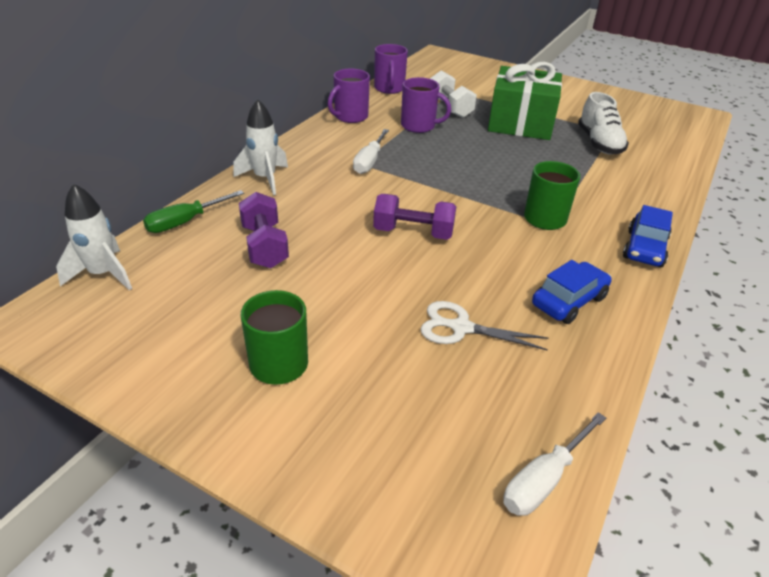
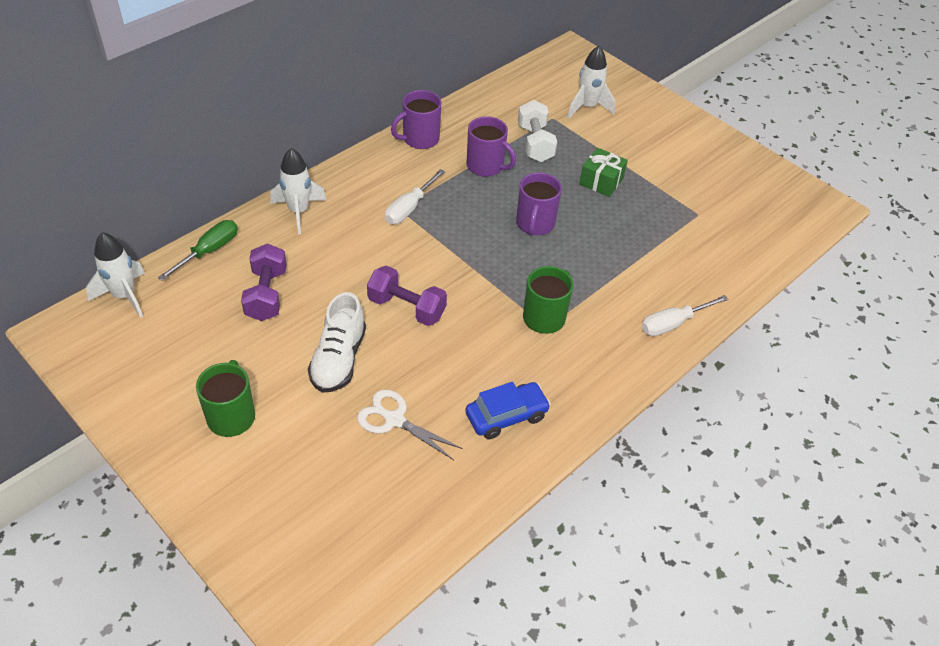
camera: 15 degrees right, 10 degrees up
green screwdriver [143,190,244,233] -> green screwdriver turned 150 degrees clockwise [158,220,238,281]
purple mug [374,44,408,94] -> purple mug moved to [516,173,562,236]
green gift [488,62,562,140] -> green gift [579,148,628,197], size x0.50
white screwdriver [503,412,606,516] -> white screwdriver moved to [641,295,728,336]
white shoe [578,92,629,155] -> white shoe moved to [308,292,366,393]
blue car [623,205,673,267] -> none
none -> white rocket [567,46,615,118]

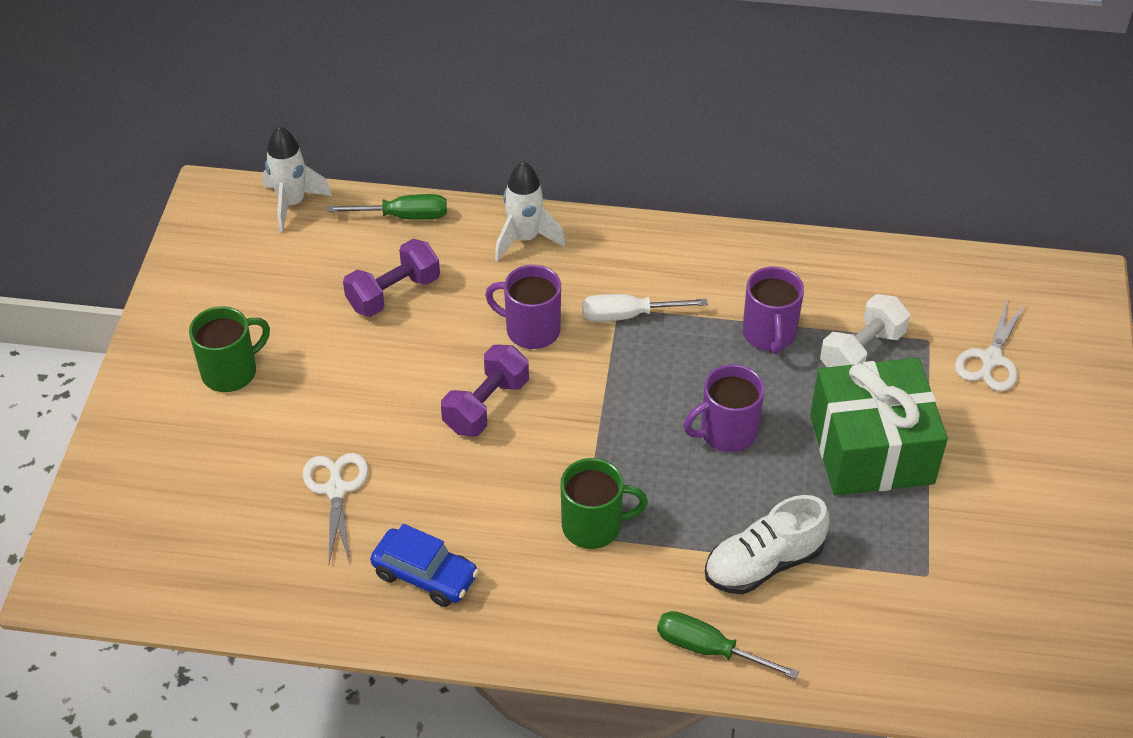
camera: 55 degrees right, 0 degrees up
white shoe [308,292,366,393] -> white shoe moved to [705,495,830,595]
purple dumbbell [367,265,447,326] -> purple dumbbell turned 45 degrees clockwise [441,345,529,437]
purple mug [391,90,442,149] -> purple mug moved to [485,265,561,349]
white rocket [567,46,615,118] -> white scissors [955,298,1026,391]
green gift [579,148,628,197] -> green gift [810,358,948,496], size x2.01
white screwdriver [641,295,728,336] -> green screwdriver [657,611,799,679]

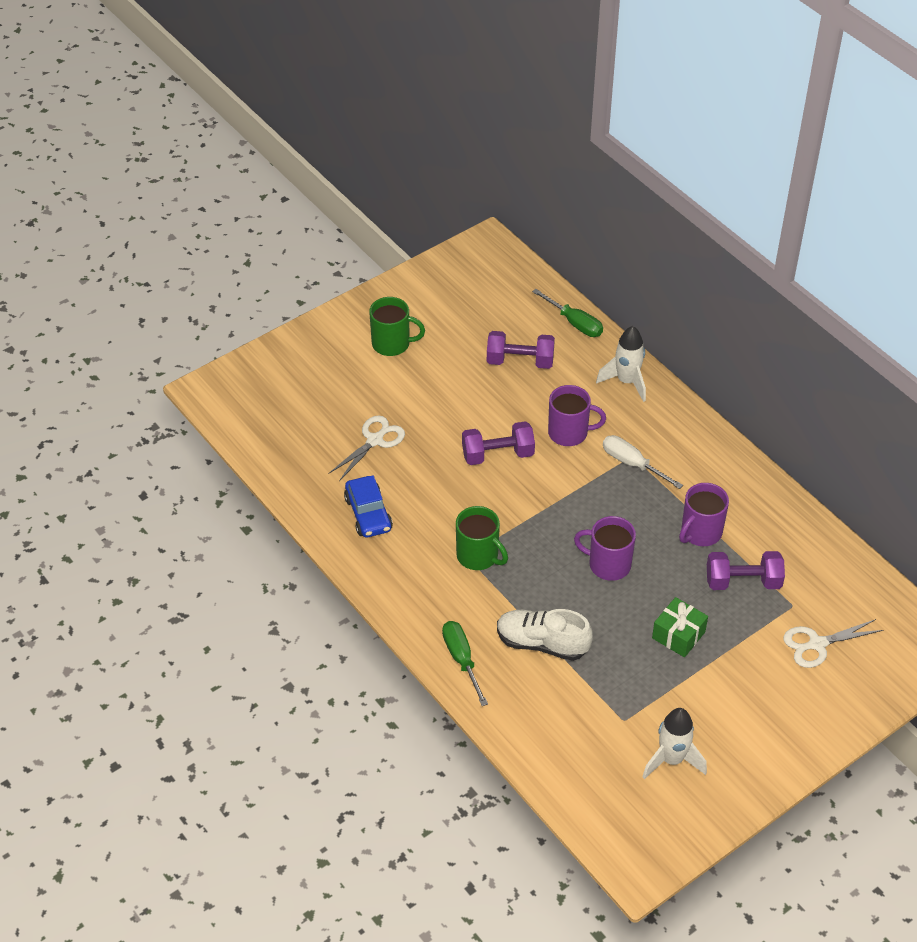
camera: 45 degrees right, 0 degrees up
white rocket [263,126,332,233] -> white rocket moved to [642,708,707,779]
purple mug [485,265,561,349] -> purple mug turned 120 degrees clockwise [548,385,606,446]
green gift [810,358,948,496] -> green gift [652,597,708,657], size x0.50
white dumbbell [820,294,910,367] -> purple dumbbell [707,551,785,590]

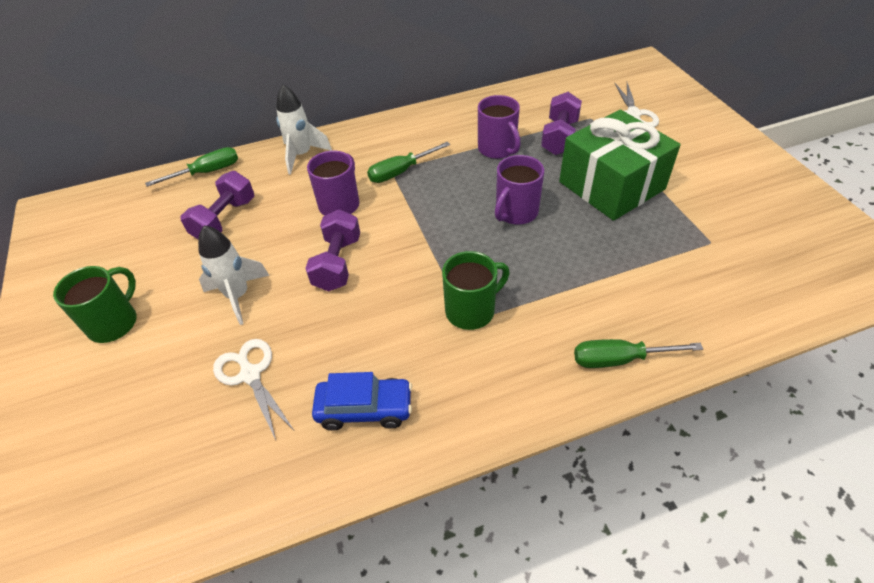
camera: 70 degrees left, 0 degrees up
white shoe [497,609,593,661] -> none
white screwdriver [603,435,683,489] -> green screwdriver [367,142,450,183]
white rocket [642,708,707,779] -> white rocket moved to [198,225,270,325]
green gift [652,597,708,657] -> green gift [559,109,681,221], size x2.01

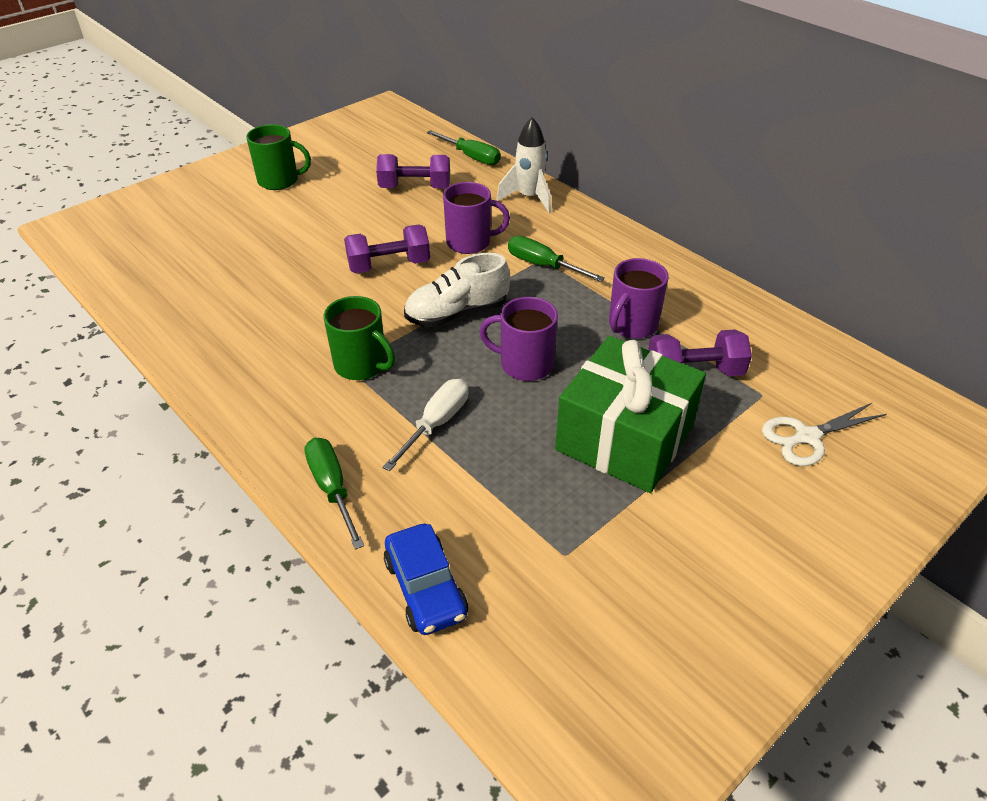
camera: 65 degrees right, 5 degrees down
white rocket [198,225,270,325] -> none
white scissors [213,339,294,440] -> none
blue car [312,372,412,431] -> blue car moved to [384,524,468,635]
none -> white screwdriver [382,379,469,471]
none -> white shoe [404,253,510,327]

